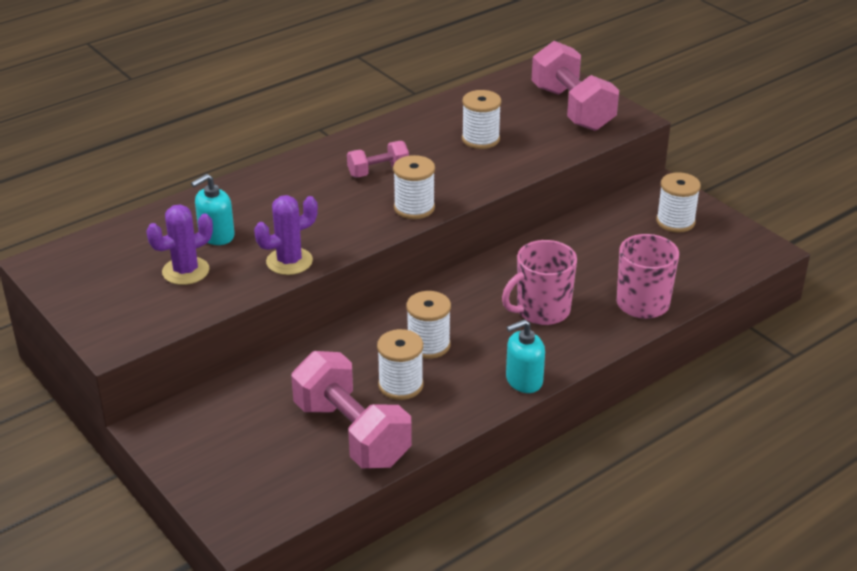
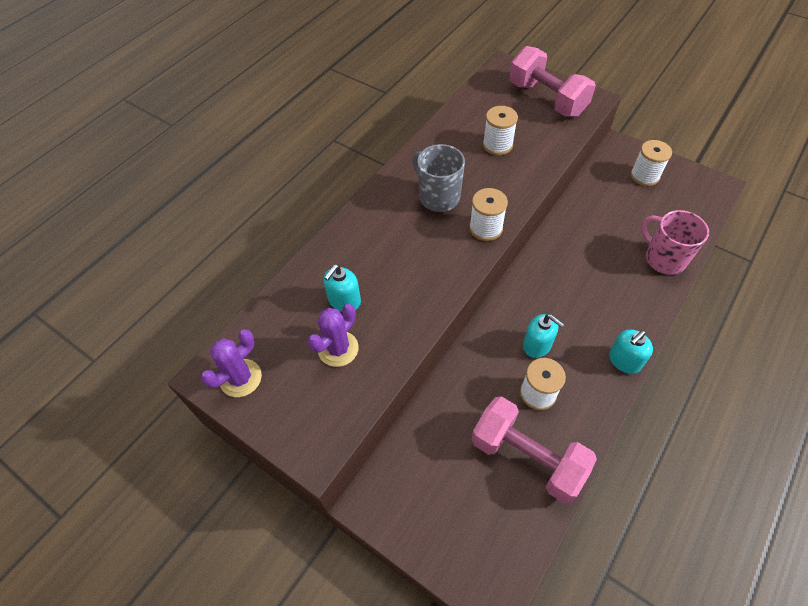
camera: 15 degrees left, 20 degrees up
purple cactus [254,195,318,275] -> purple cactus moved to [201,330,262,397]
pink dumbbell [347,141,409,177] -> grey mug [413,144,465,212]
white spool [406,291,451,359] -> turquoise soap dispenser [523,314,564,358]
pink mug [502,240,577,325] -> none

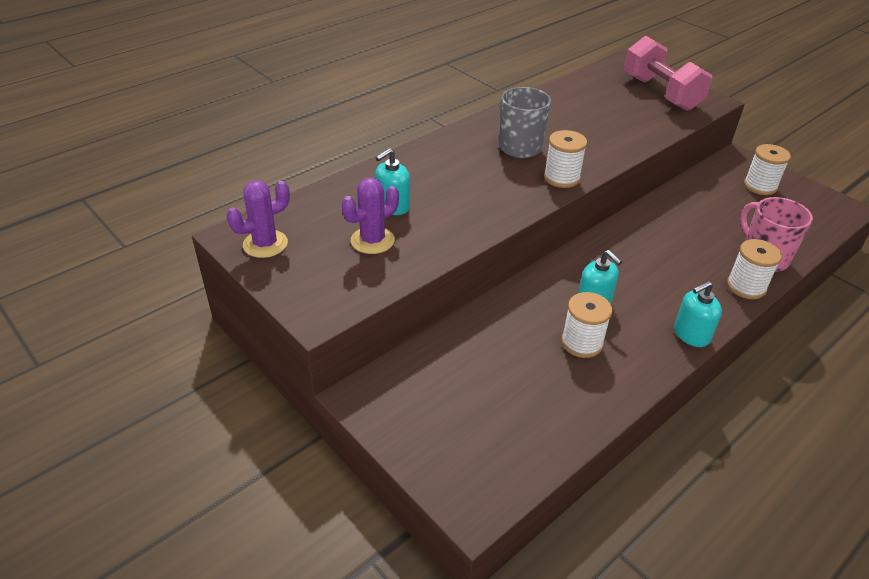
camera: 10 degrees right, 15 degrees down
pink dumbbell [472,396,597,504] -> none
white spool [483,106,518,155] -> white spool moved to [727,239,782,299]

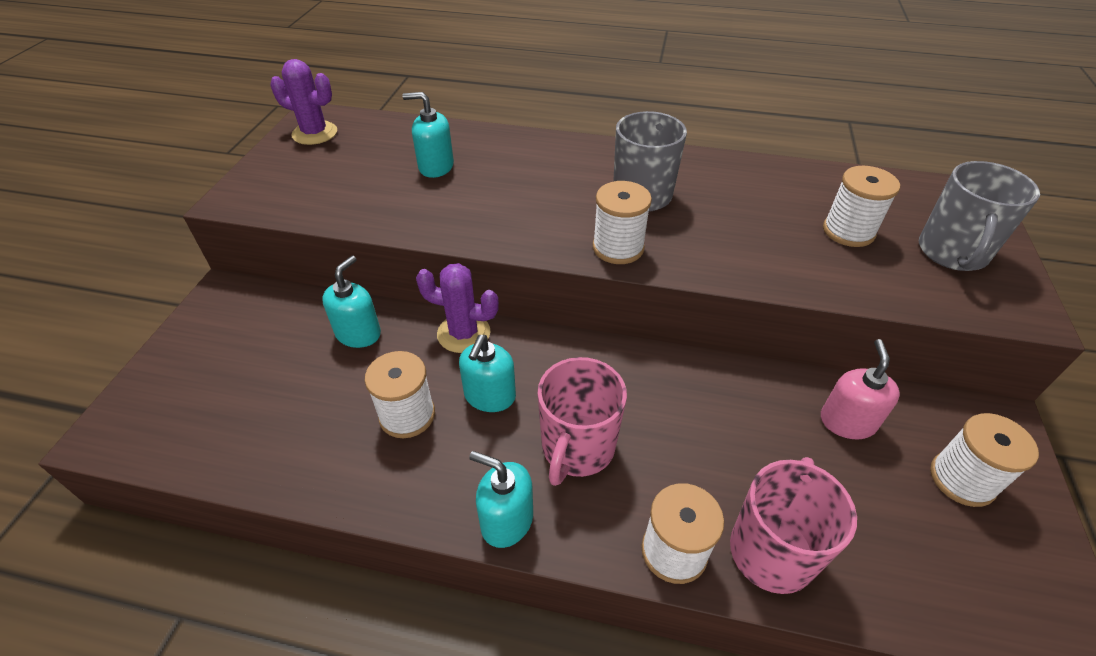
camera: 55 degrees right, 5 degrees up
purple cactus [342,178,399,254] -> purple cactus moved to [416,263,499,353]
pink dumbbell [624,36,712,111] -> grey mug [919,161,1040,271]
none -> turquoise soap dispenser [322,256,381,348]
none -> pink mug [537,357,627,486]
none -> pink soap dispenser [821,339,900,440]
none -> white spool [823,166,900,247]

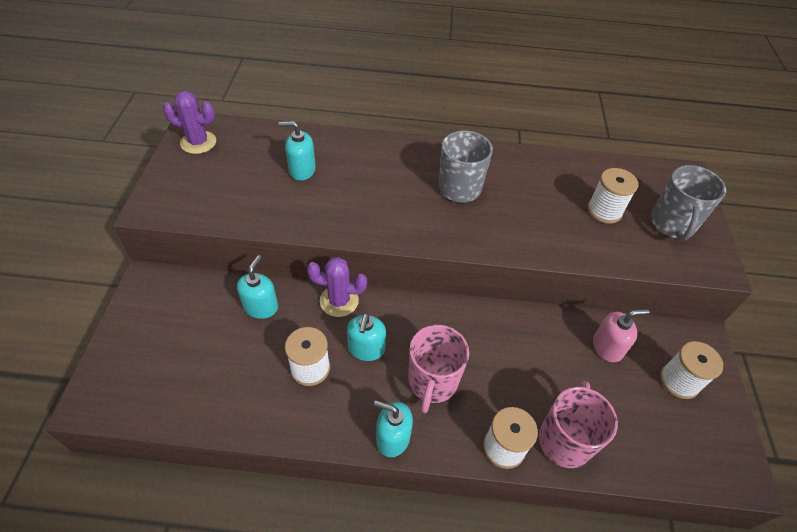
camera: 10 degrees left, 5 degrees up
white spool [593,181,652,264] -> none
pink soap dispenser [821,339,900,440] -> pink soap dispenser turned 75 degrees clockwise [593,309,650,362]

